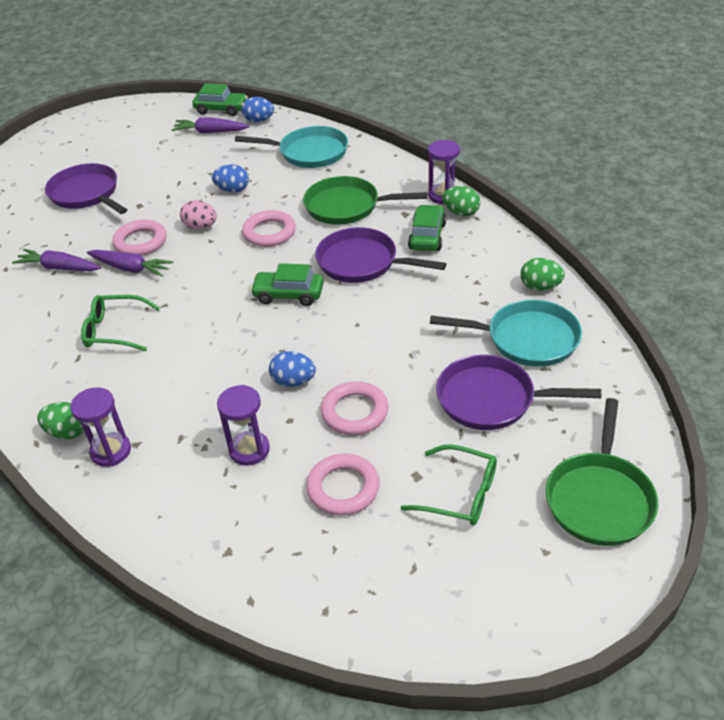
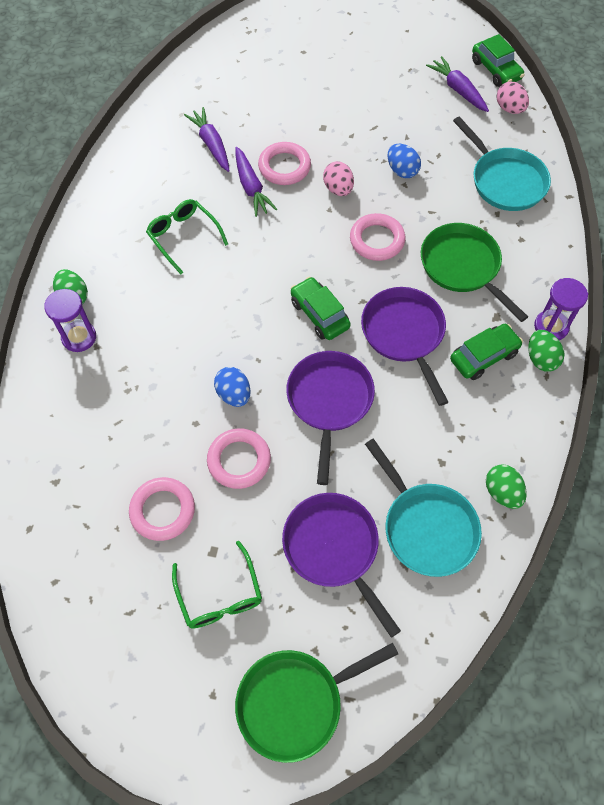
camera: 45 degrees right, 20 degrees up
purple pan [45,163,128,214] -> purple pan moved to [286,351,375,485]
purple hourglass [217,385,270,465] -> none
blue egg [242,97,274,122] -> pink egg [496,82,529,114]

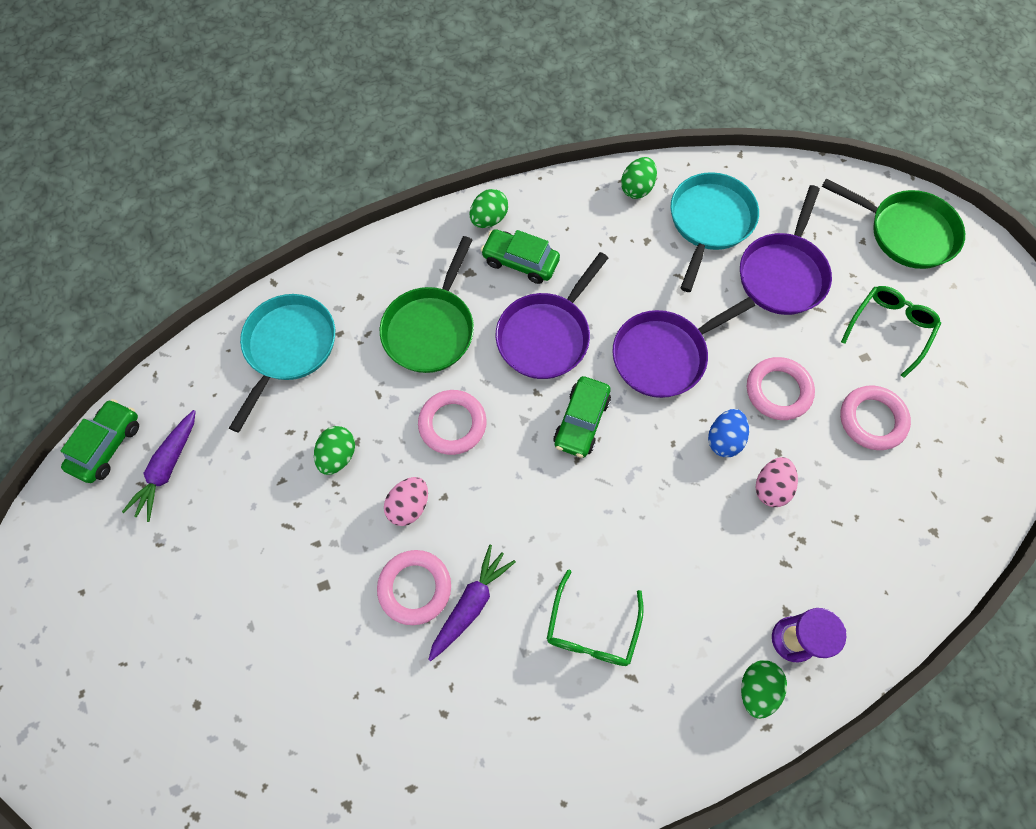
camera: 125 degrees left, 5 degrees up
purple carrot [184,107,230,172] -> none
blue egg [388,144,421,178] -> green egg [314,426,355,475]
pink egg [496,82,529,114] -> pink egg moved to [756,457,798,507]
purple hourglass [534,278,588,340] -> none

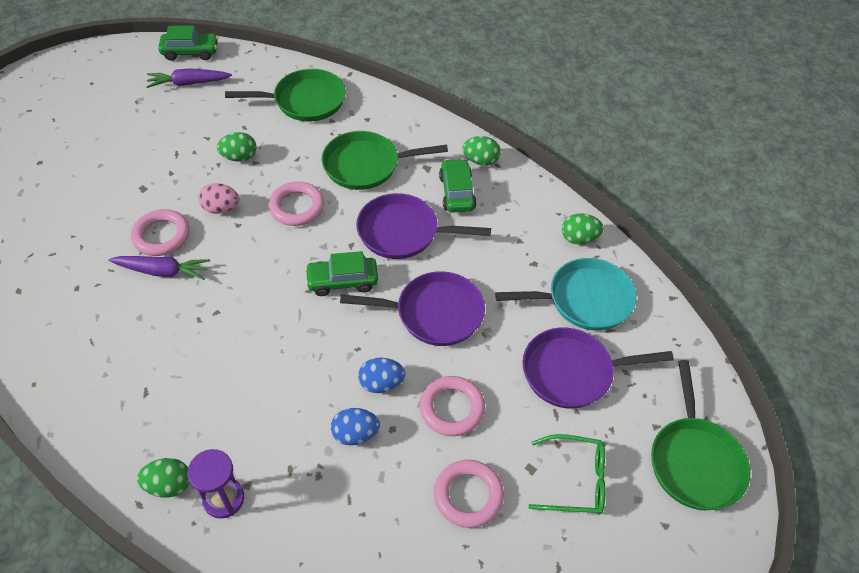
camera: 60 degrees right, 15 degrees down
turquoise pan [229,294,335,433] -> green pan [225,69,346,122]
green glasses [547,569,644,666] -> none
purple pan [612,297,755,398] -> purple pan turned 150 degrees clockwise [340,271,485,346]
pink egg [756,457,798,507] -> blue egg [331,408,380,446]

